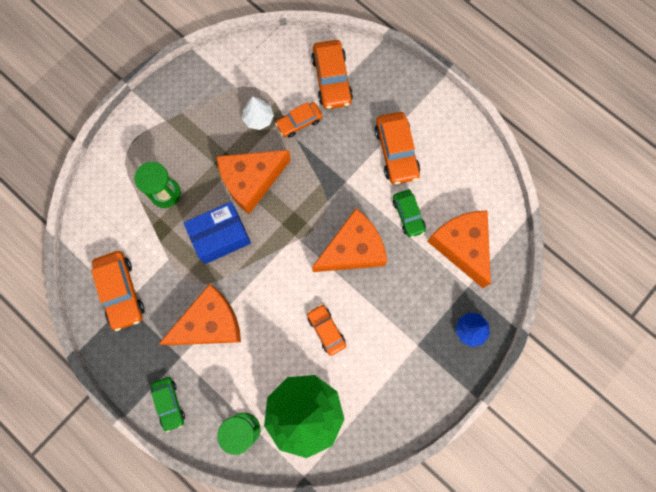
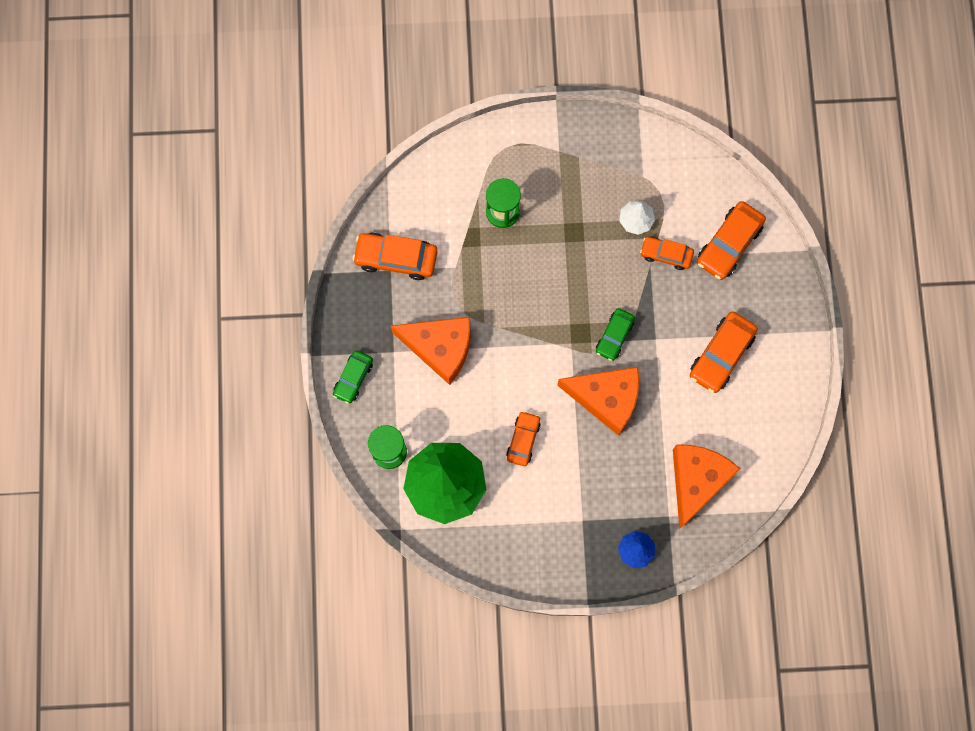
camera: 45 degrees right, 0 degrees up
orange car [91,251,145,331] -> orange car turned 75 degrees clockwise [352,233,438,280]
blue box [184,202,251,264] -> none
orange cheese [216,150,291,214] -> none
green car [393,190,426,238] -> green car moved to [596,308,635,361]

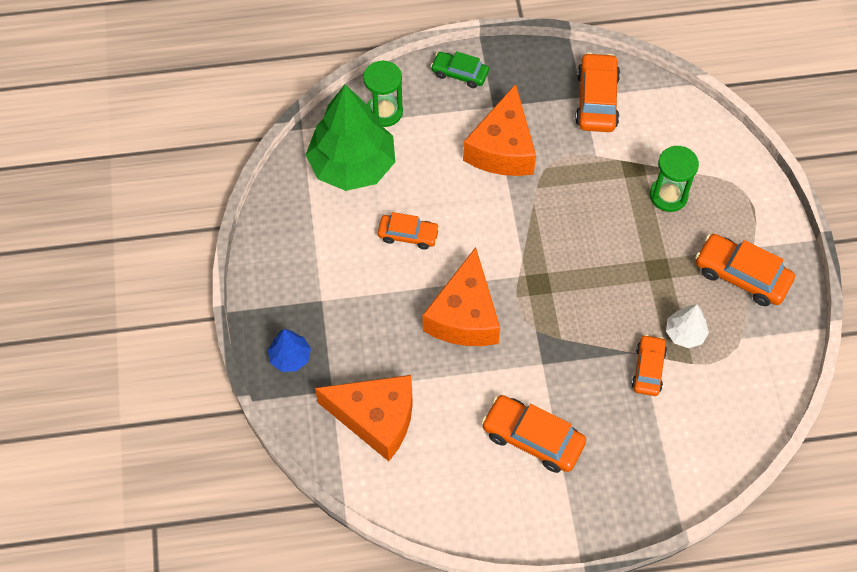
camera: 85 degrees right, 15 degrees down
green car [596,308,635,361] -> none
orange car [697,201,766,280] -> orange car moved to [695,234,795,306]

